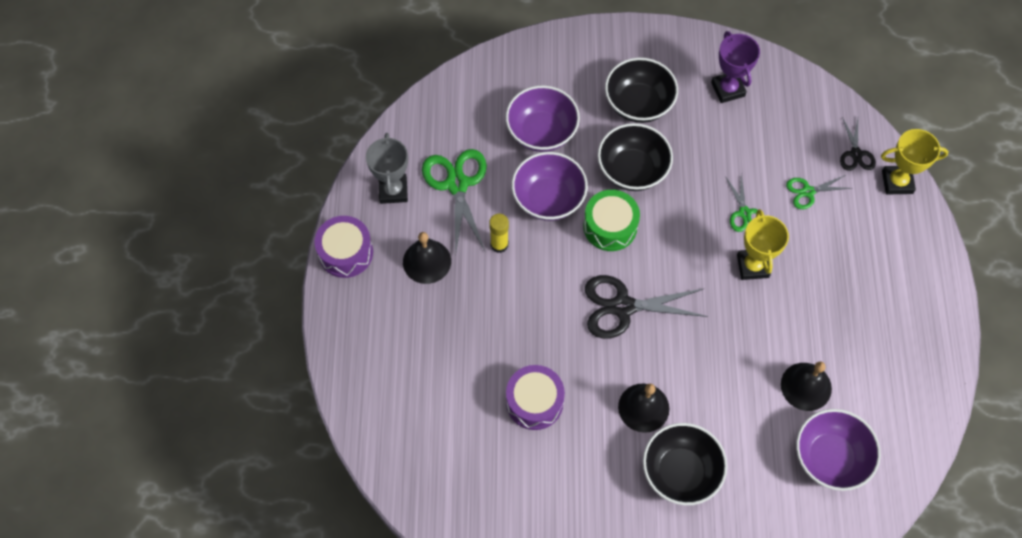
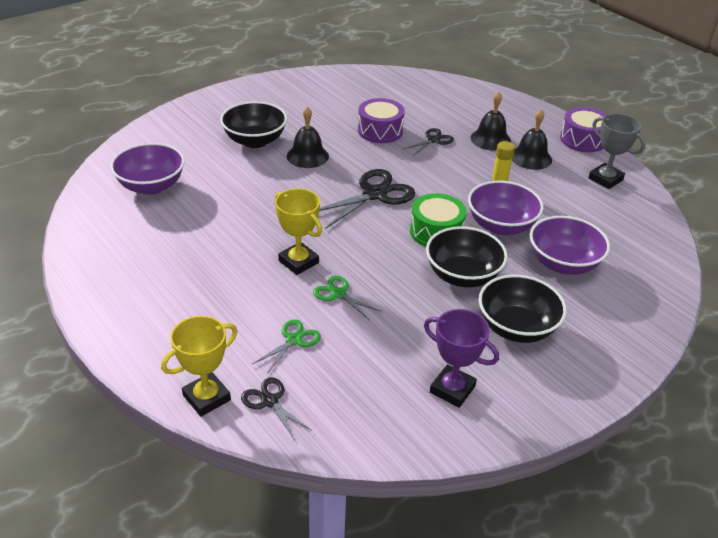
camera: 140 degrees right, 25 degrees down
green scissors [422,149,487,254] -> none
black bell [781,362,832,411] -> black bell moved to [471,91,511,151]
none -> black scissors [404,128,454,156]

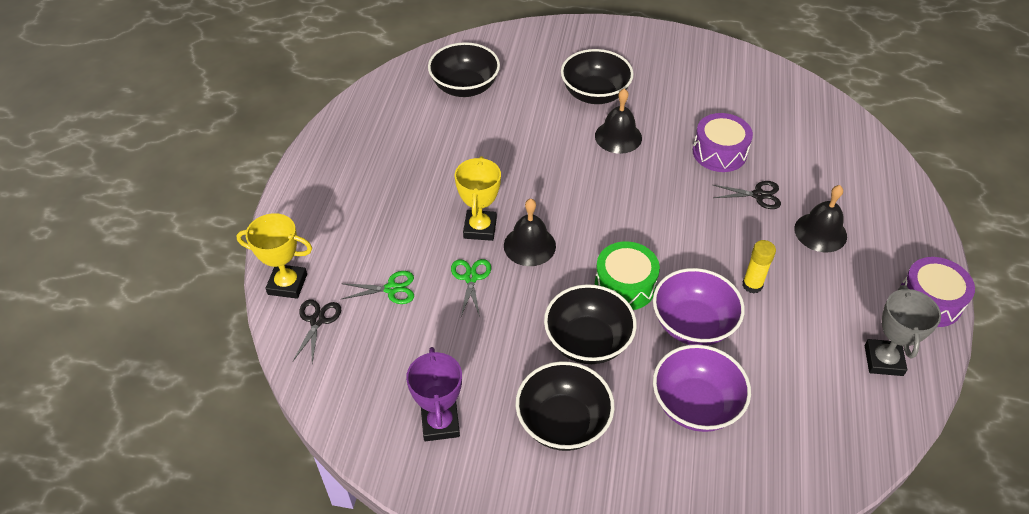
camera: 50 degrees right, 10 degrees up
purple bowl [110,143,185,195] -> black bowl [428,42,500,97]
black scissors [320,169,415,229] -> none
black bell [512,109,552,170] -> black bell moved to [504,199,556,266]

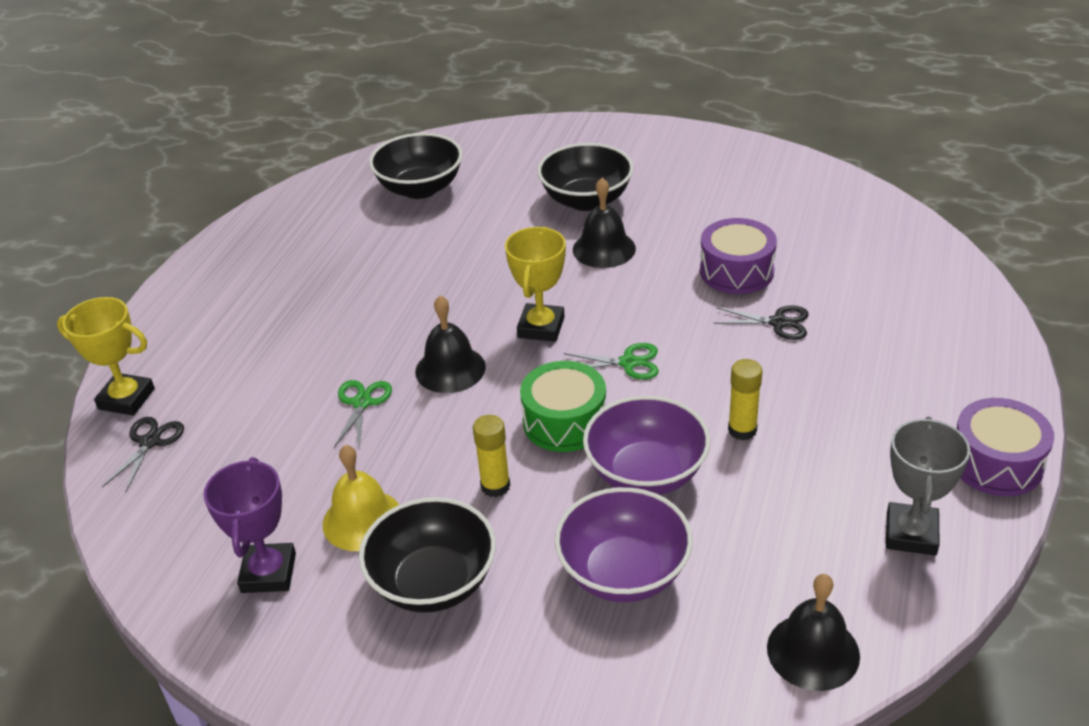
camera: 10 degrees right, 10 degrees down
green scissors [341,271,414,304] -> green scissors moved to [564,343,659,379]
yellow trophy [455,156,501,241] -> yellow trophy moved to [505,227,566,342]
black bowl [544,284,637,364] -> yellow glue stick [473,415,510,497]
black bell [794,185,847,252] -> black bell moved to [767,574,860,691]
none -> yellow bell [323,445,399,551]

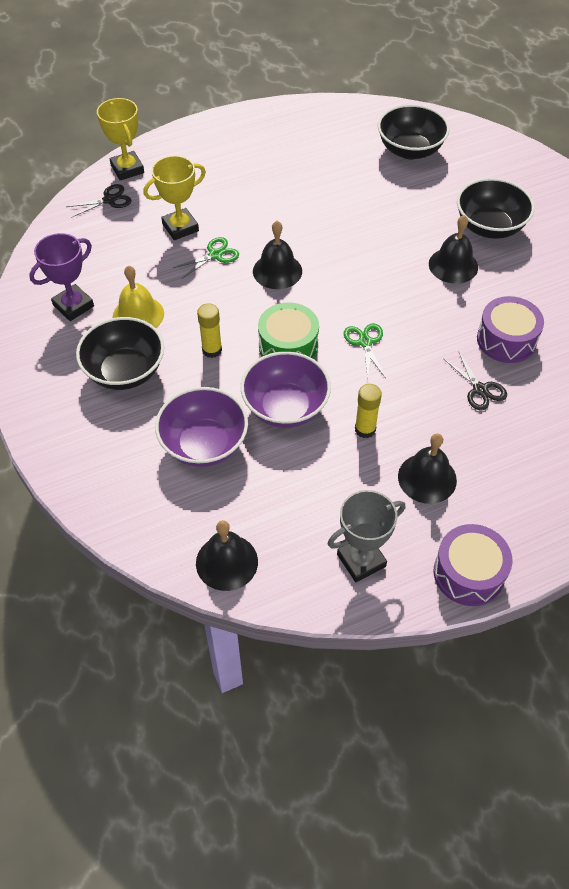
camera: 45 degrees right, 15 degrees up
yellow trophy [505,227,566,342] -> yellow trophy moved to [143,156,206,240]
green scissors [564,343,659,379] -> green scissors turned 150 degrees counterclockwise [344,323,386,379]
none -> black bell [398,433,457,504]

